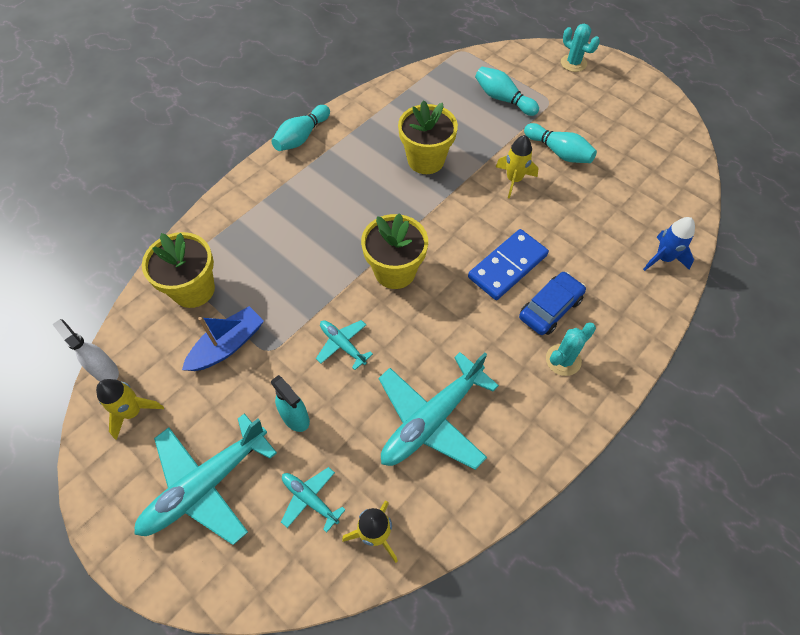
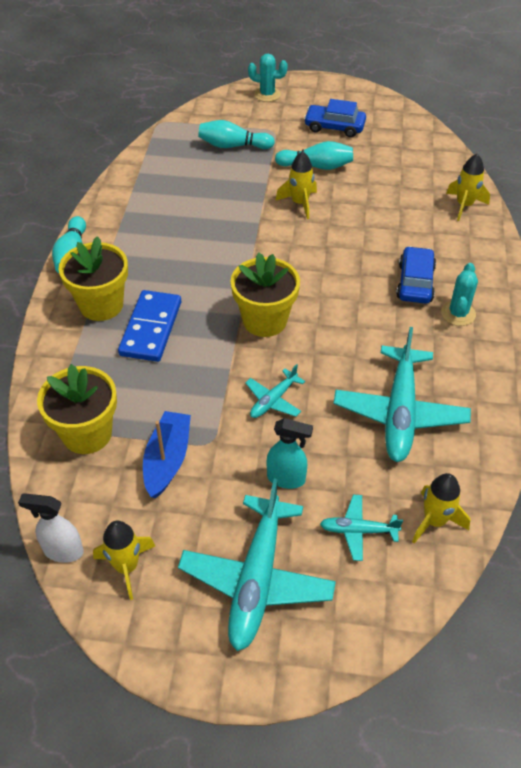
camera: 35 degrees left, 10 degrees down
turquoise plane [316,320,373,370] -> turquoise plane turned 60 degrees counterclockwise [245,364,305,418]
yellow flower pot [398,101,458,174] -> yellow flower pot moved to [58,236,128,321]
blue domino [468,229,549,300] -> blue domino moved to [118,290,181,362]
blue rocket [643,217,695,271] -> yellow rocket [446,154,490,221]
none -> blue car [304,99,366,138]

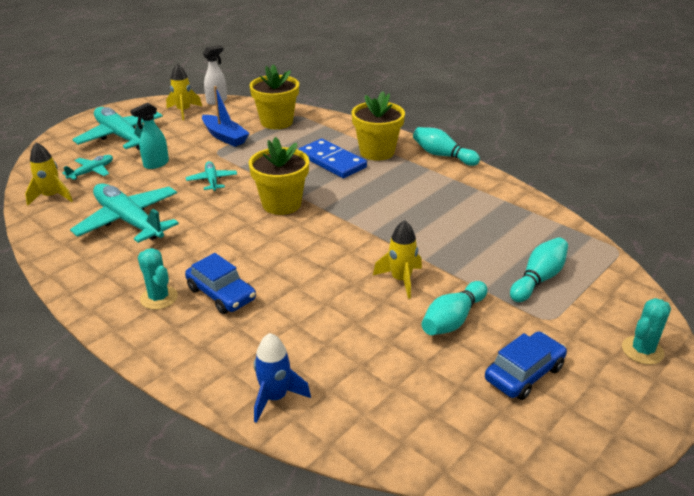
camera: 125 degrees right, 15 degrees down
yellow rocket [446,154,490,221] -> blue rocket [254,333,311,423]

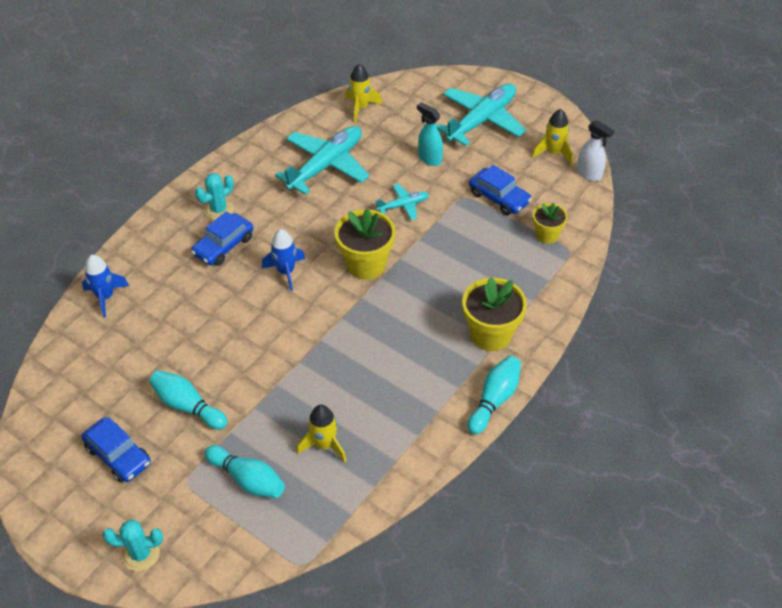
camera: 85 degrees right, 15 degrees up
turquoise plane [62,155,113,180] -> none
blue boat [202,86,250,147] -> blue car [469,165,532,216]
yellow flower pot [250,64,299,129] -> yellow flower pot [533,203,568,244], size x0.59
blue domino [299,139,367,178] -> none
yellow rocket [373,220,422,299] -> yellow rocket moved to [297,405,346,463]
turquoise cactus [622,298,671,365] -> turquoise cactus turned 45 degrees counterclockwise [103,519,163,571]
none -> blue rocket [262,229,305,291]

